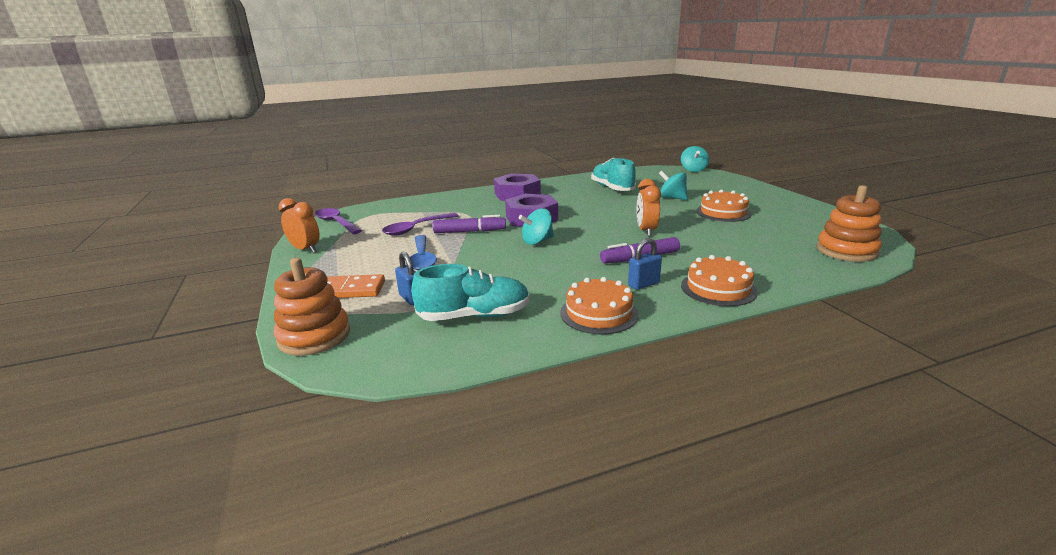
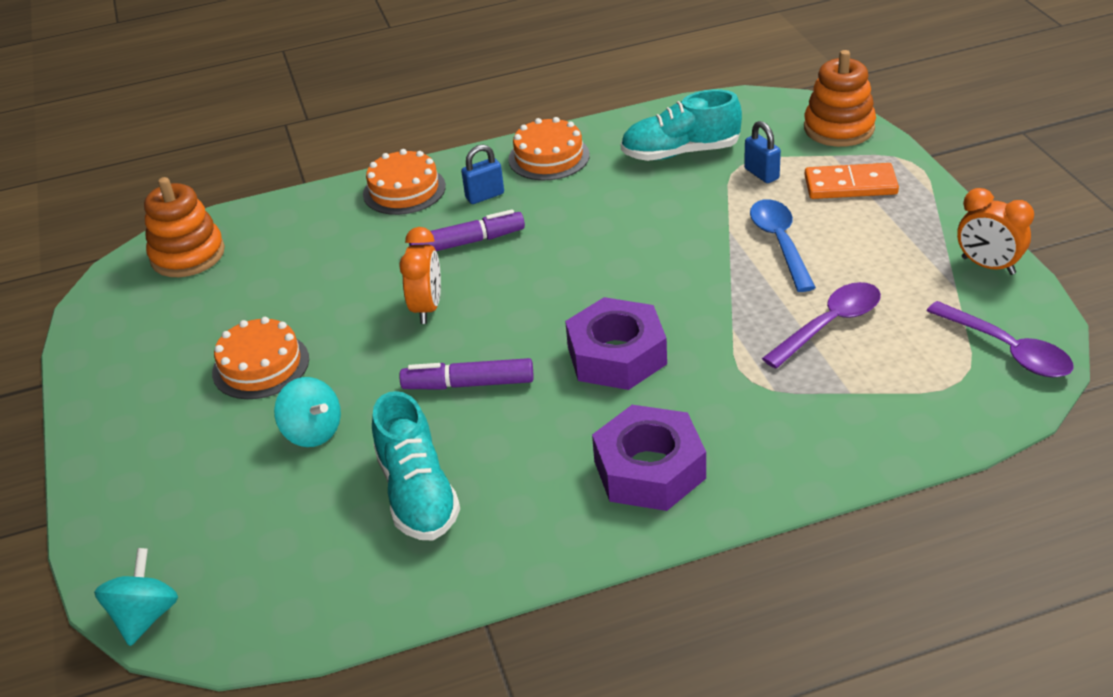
camera: 175 degrees left, 15 degrees up
purple marker [433,215,506,233] -> purple marker moved to [400,358,533,390]
turquoise spinning top [519,208,554,245] -> none

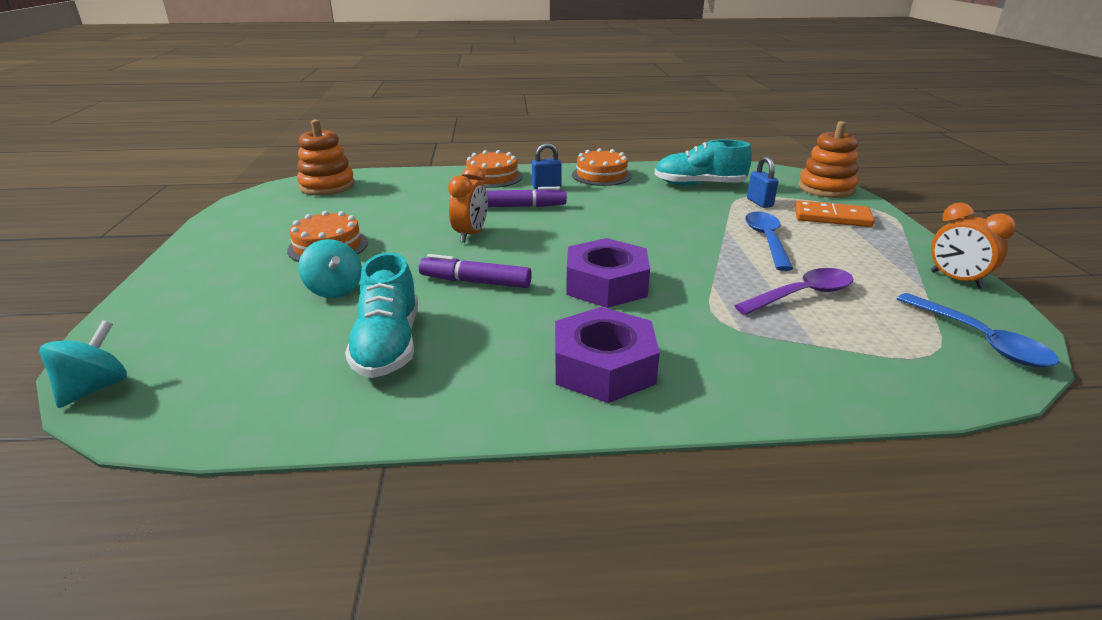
camera: 10 degrees right, 10 degrees down
purple spoon [927,301,1074,377] -> blue spoon [896,293,1059,368]

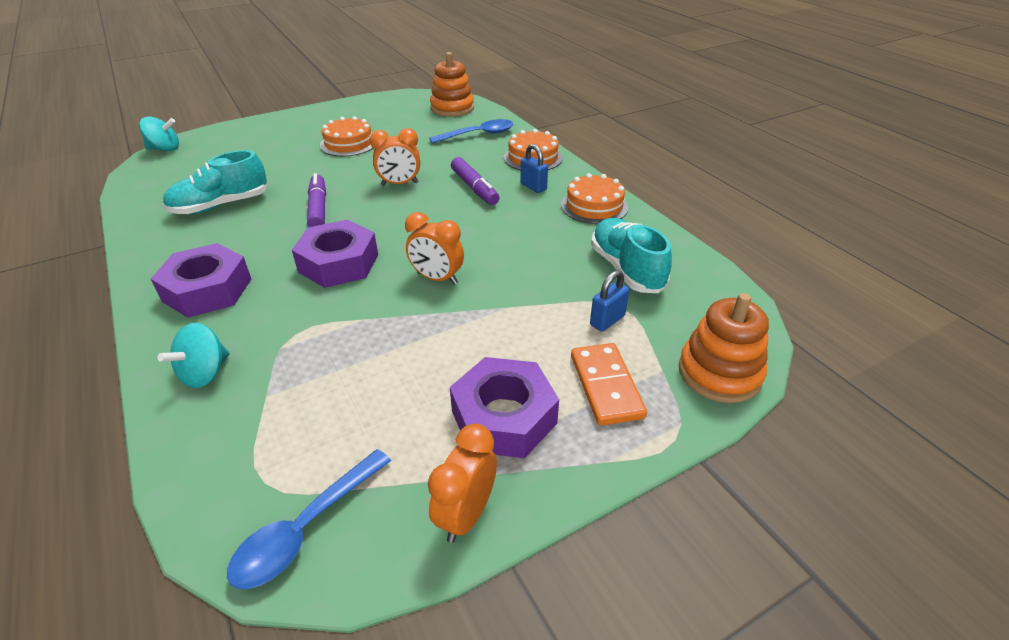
camera: 65 degrees right, 10 degrees up
turquoise spinning top [299,239,362,298] -> turquoise spinning top moved to [158,323,230,388]
purple spoon [734,268,854,315] -> none
blue spoon [745,212,793,271] -> blue spoon moved to [429,119,513,144]
none -> orange clock [405,212,464,285]
none -> purple nut [450,357,559,458]

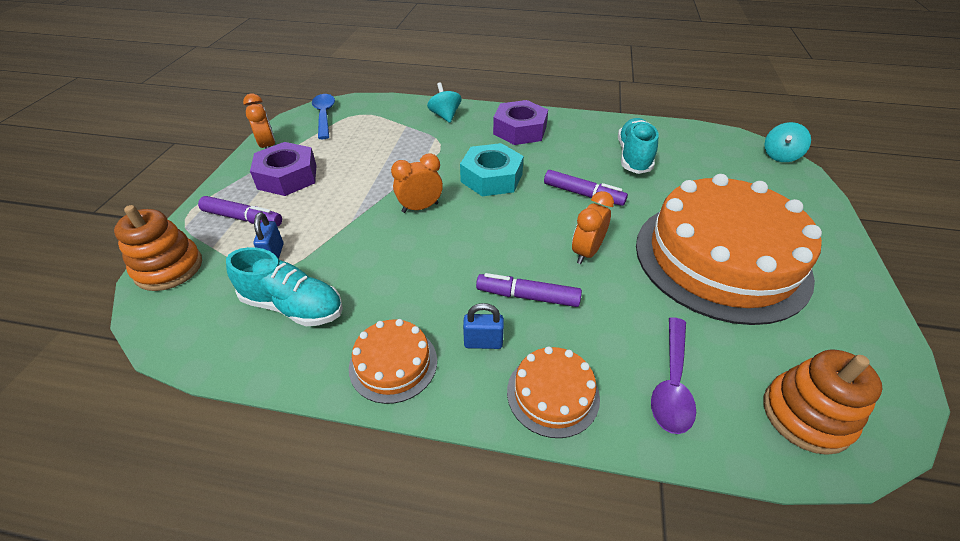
camera: 130 degrees right, 5 degrees up
purple nut [292,219,378,288] -> turquoise nut [460,143,524,196]
orange cake [320,116,373,156] -> orange cake [636,174,822,325], size x2.30
blue spoon [429,119,513,144] -> purple spoon [651,317,696,434]
orange domino [571,343,647,426] -> purple marker [198,196,282,227]

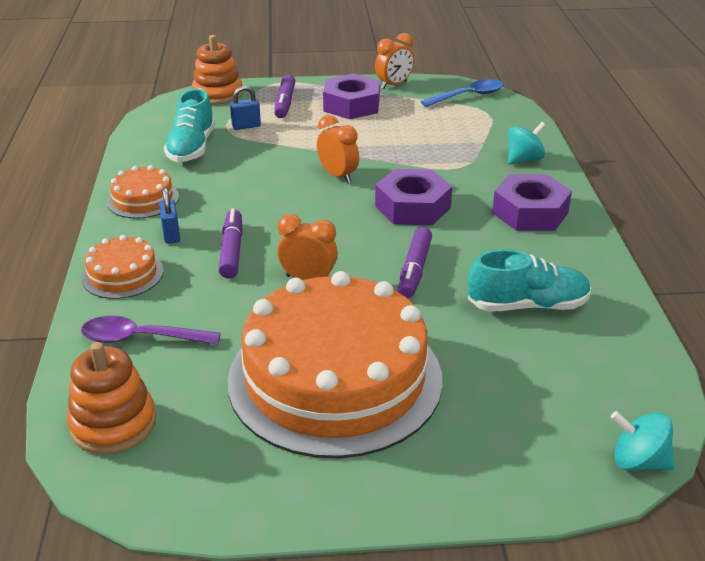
camera: 75 degrees right, 10 degrees down
turquoise nut [460,143,524,196] -> purple nut [375,169,452,225]

